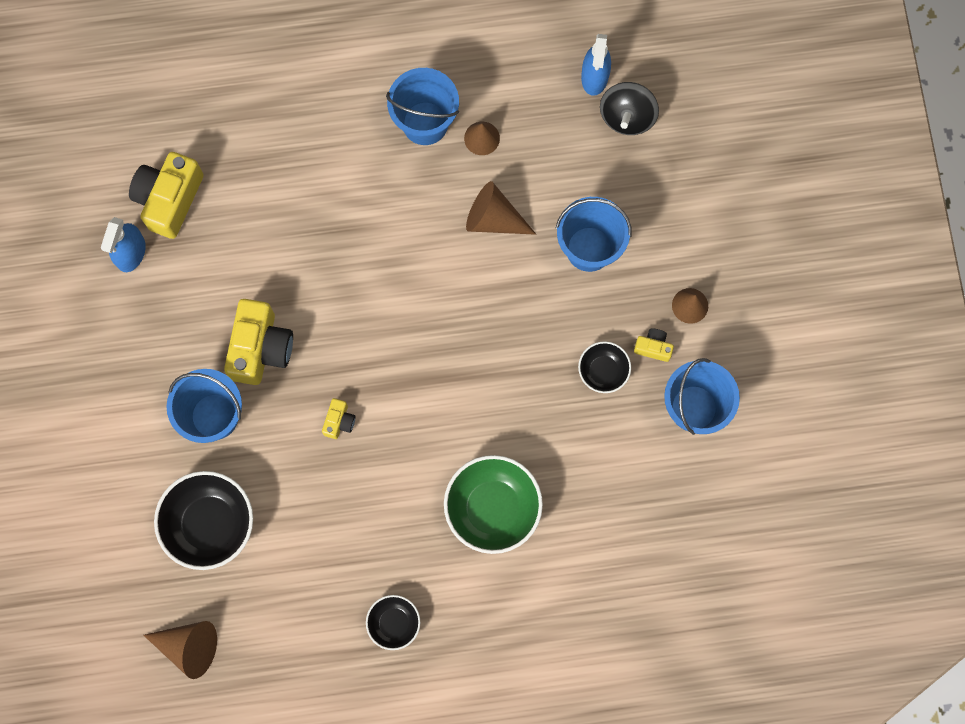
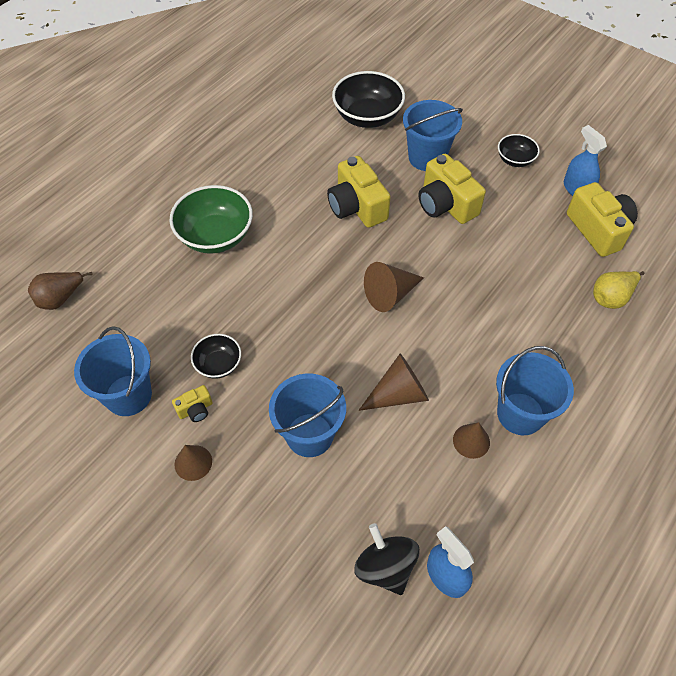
camera: 135 degrees right, 20 degrees down
brown cone [143,621,217,679] -> brown cone moved to [364,262,424,312]
yellow camera [322,398,356,439] -> yellow camera [327,156,390,228], size x2.11
black bowl [366,595,420,650] -> black bowl moved to [498,134,540,167]
none -> brown pear [28,272,92,310]
none -> yellow pear [593,271,645,309]

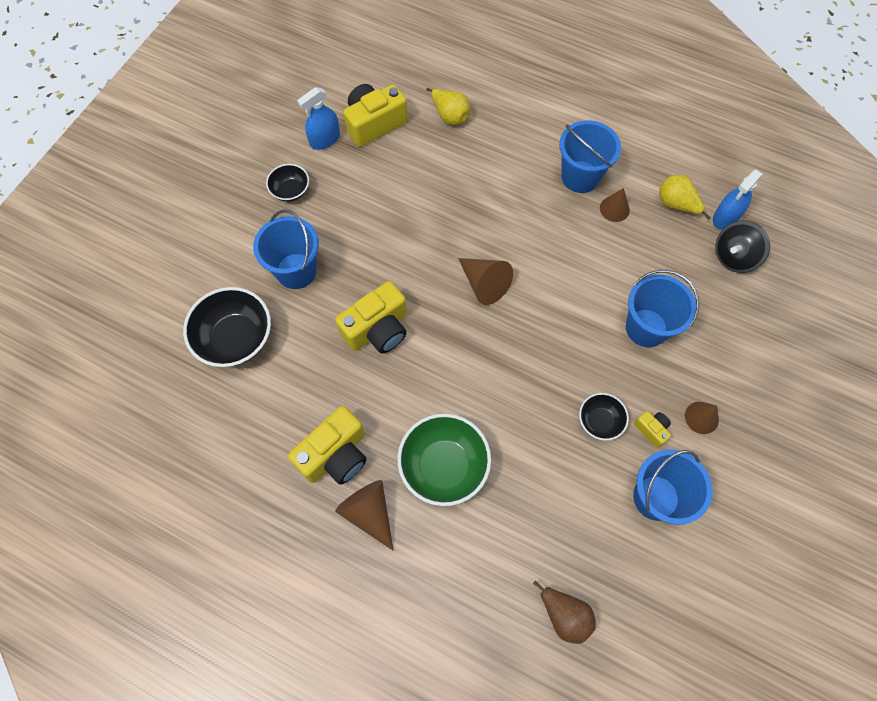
camera: 100 degrees left, 10 degrees up
brown cone [359,354,429,411] -> brown cone moved to [335,480,394,551]
yellow camera [418,154,486,224] -> yellow camera moved to [288,406,367,485]
none -> yellow pear [659,175,710,220]

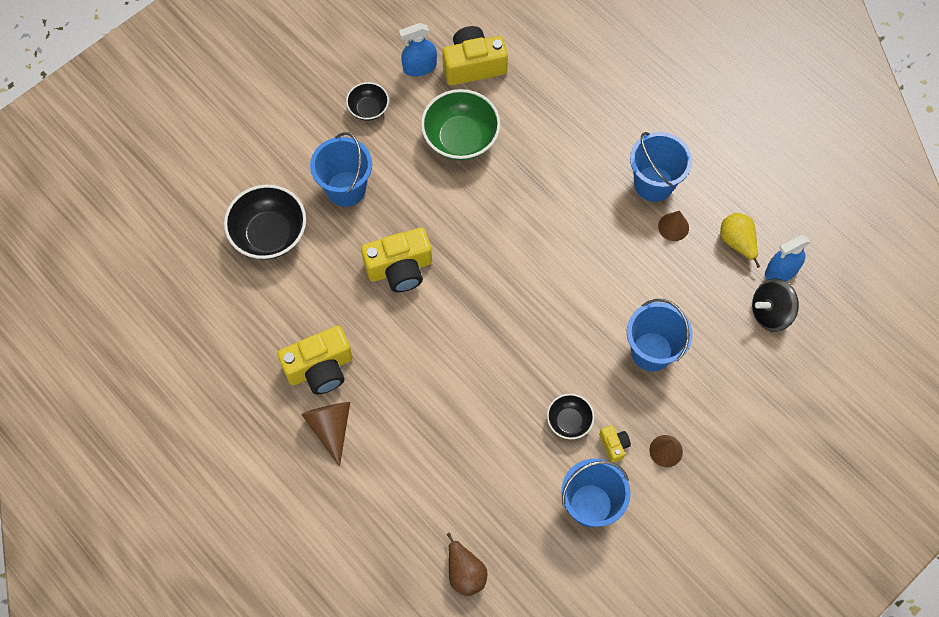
camera: 20 degrees right, 0 degrees up
green bowl [397,414,491,506] -> green bowl moved to [421,89,500,161]
yellow pear [426,88,470,125] -> none
brown cone [458,258,513,305] -> none

